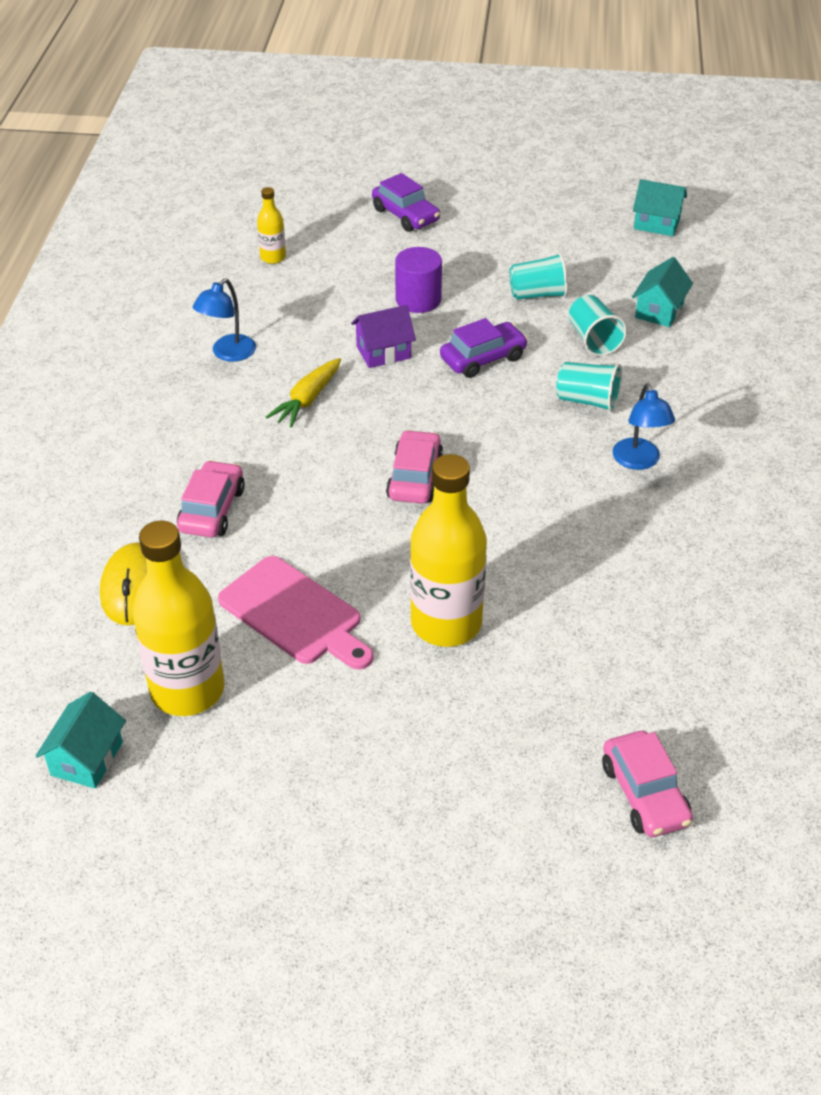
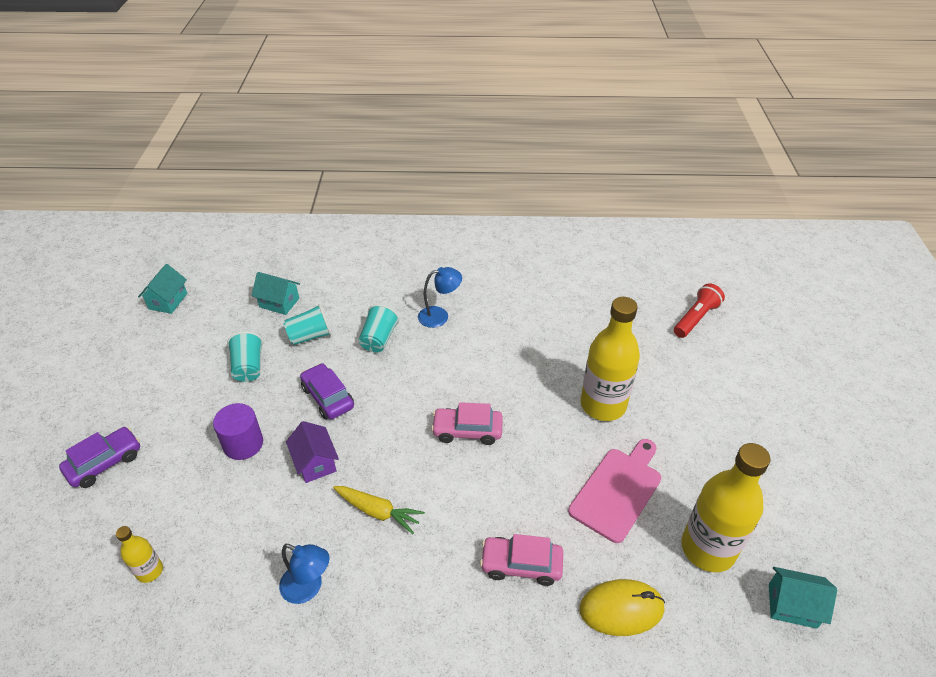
camera: 95 degrees left, 0 degrees up
pink car [602,731,693,837] -> red flashlight [674,283,725,338]

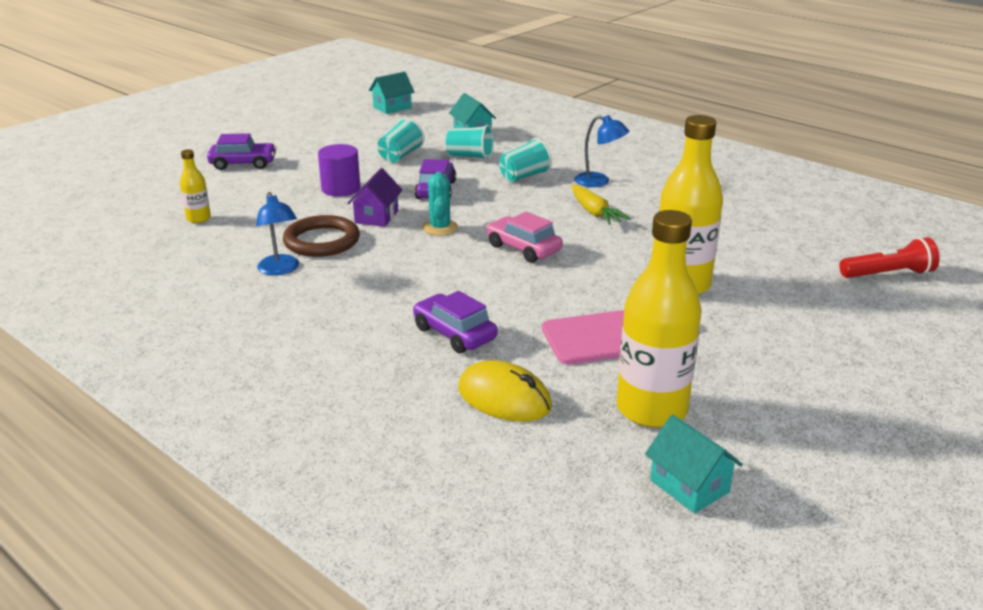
camera: 40 degrees right, 15 degrees down
yellow carrot [333,486,425,534] -> yellow carrot moved to [571,185,631,225]
pink car [480,534,563,586] -> purple car [413,291,498,354]
none -> brown ring [283,215,360,257]
none -> turquoise cactus [422,172,458,236]

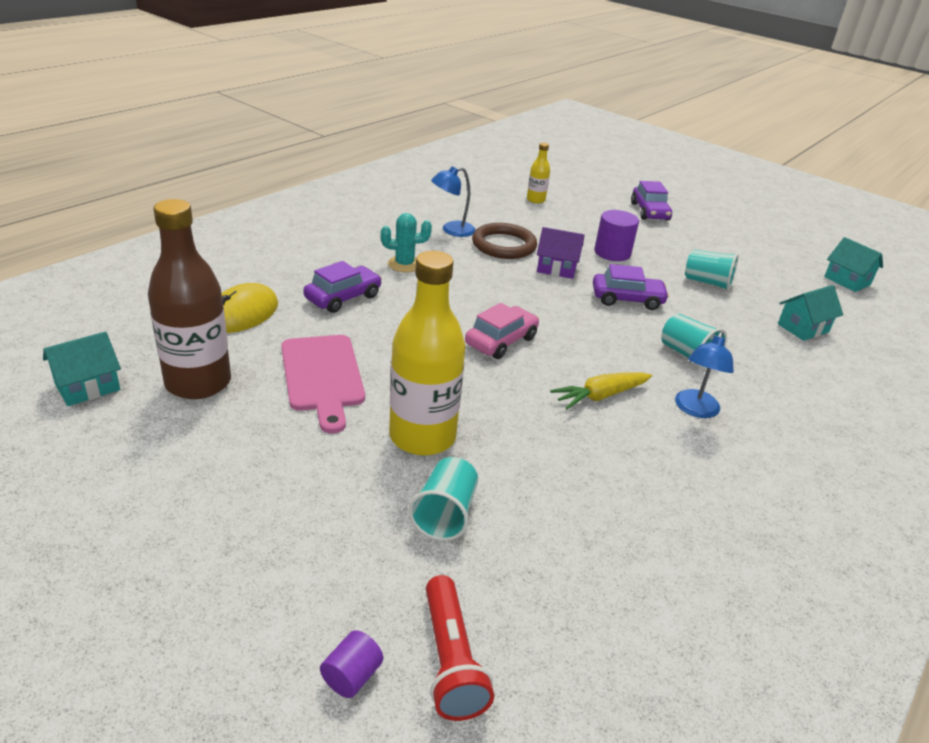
camera: 85 degrees right, 5 degrees up
turquoise cactus [422,172,458,236] -> turquoise cactus moved to [381,213,432,272]
turquoise cup [446,125,494,160] -> turquoise cup moved to [408,457,478,541]
yellow bottle [617,210,701,428] -> brown bottle [148,199,231,399]
none -> purple cylinder [320,630,383,698]

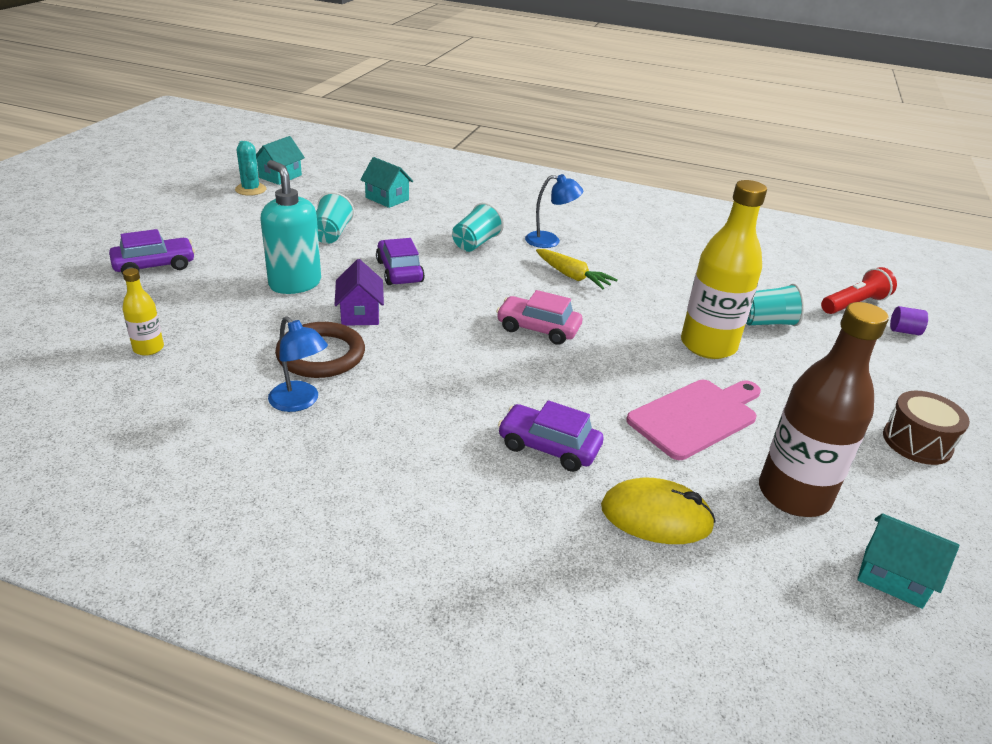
camera: 110 degrees left, 0 degrees up
turquoise cactus [381,213,432,272] -> turquoise cactus moved to [235,141,267,196]
purple cylinder [594,210,639,261] -> turquoise soap dispenser [261,160,321,294]
none -> brown drum [883,391,970,465]

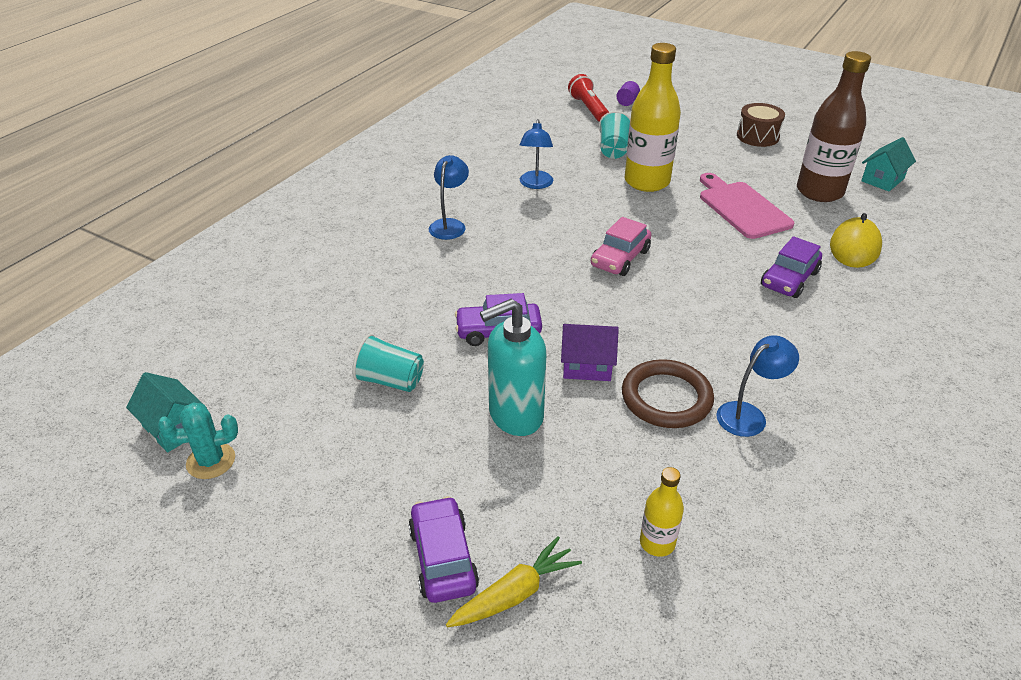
camera: 75 degrees left, 5 degrees up
turquoise house [360,157,413,208] -> none
turquoise cup [452,202,504,252] -> none
yellow carrot [536,249,618,289] -> yellow carrot moved to [446,536,582,627]
none -> blue lamp [520,119,553,189]

